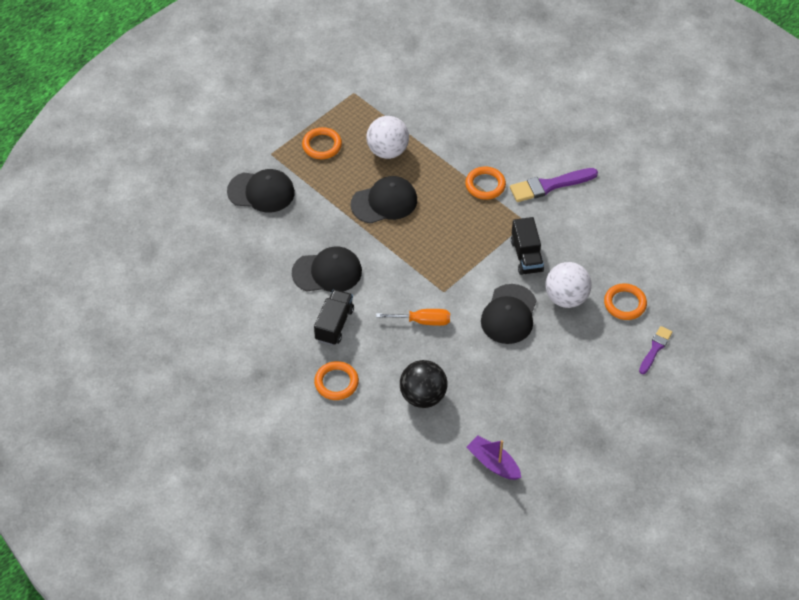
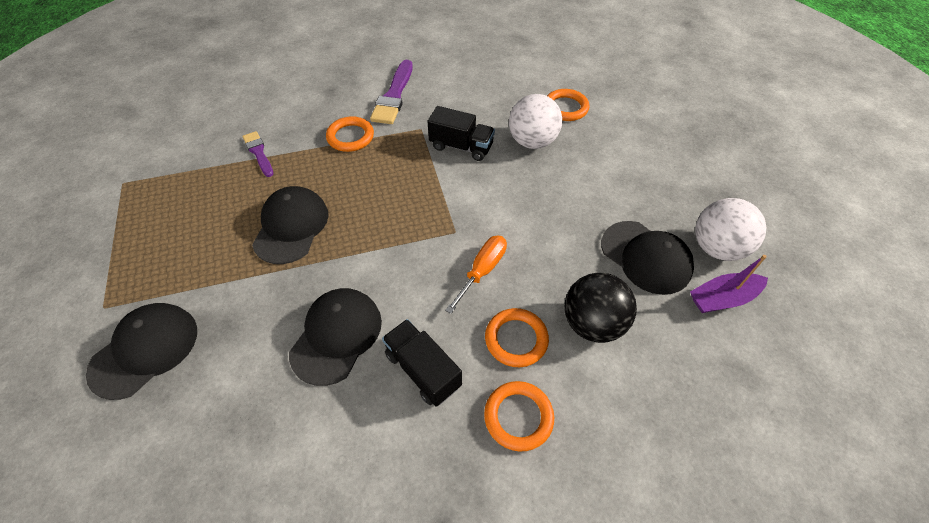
camera: 60 degrees left, 0 degrees up
orange ring [302,127,342,159] -> orange ring moved to [485,308,549,367]
white ball [366,116,409,159] -> white ball moved to [695,198,766,261]
black cap [481,284,537,344] -> black cap moved to [601,221,694,295]
purple brush [639,326,672,374] -> purple brush moved to [242,131,273,177]

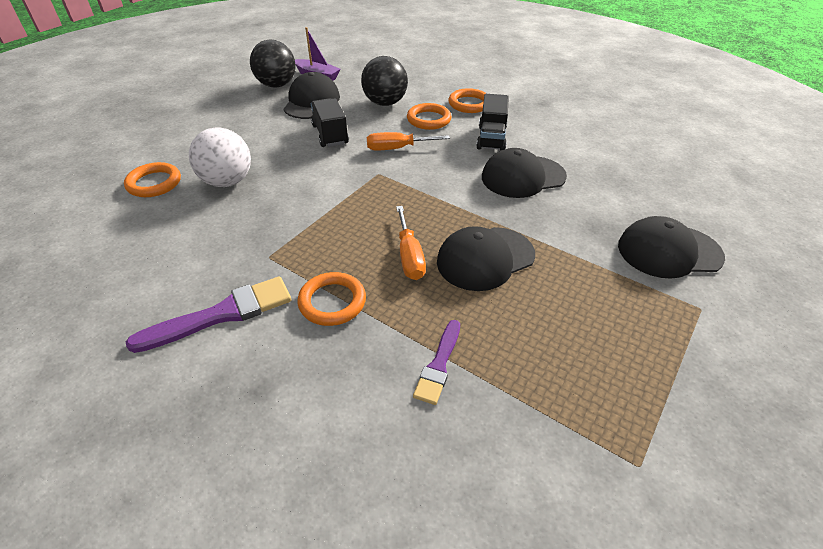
camera: 130 degrees left, 10 degrees down
black truck [428,106,495,161] -> black truck moved to [311,98,349,147]
white ball [695,198,766,261] -> black ball [250,39,295,87]
none -> orange screwdriver [396,206,426,280]

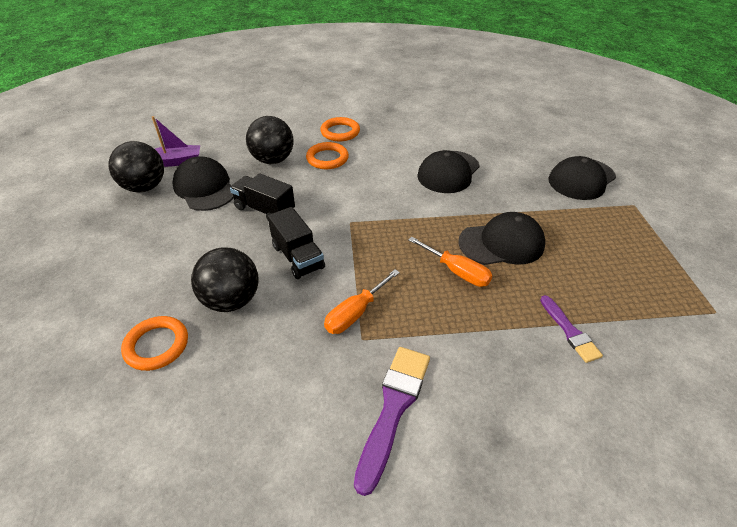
camera: 40 degrees left, 0 degrees up
white ball [189,127,251,187] -> black ball [191,248,259,312]
orange ring [297,272,366,326] -> none
orange screwdriver [367,132,450,151] -> orange screwdriver moved to [324,269,400,334]
black cap [437,226,535,291] -> black cap turned 120 degrees counterclockwise [458,212,545,265]
black truck [476,94,509,151] -> black truck moved to [268,207,325,279]

